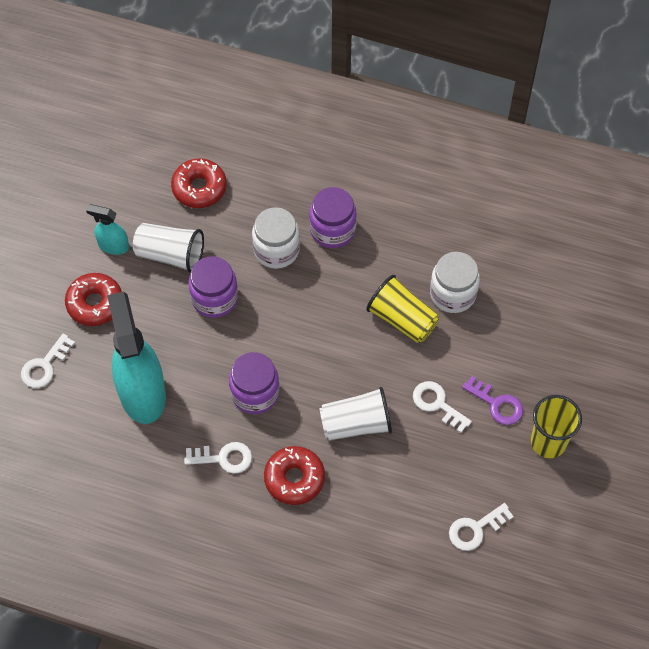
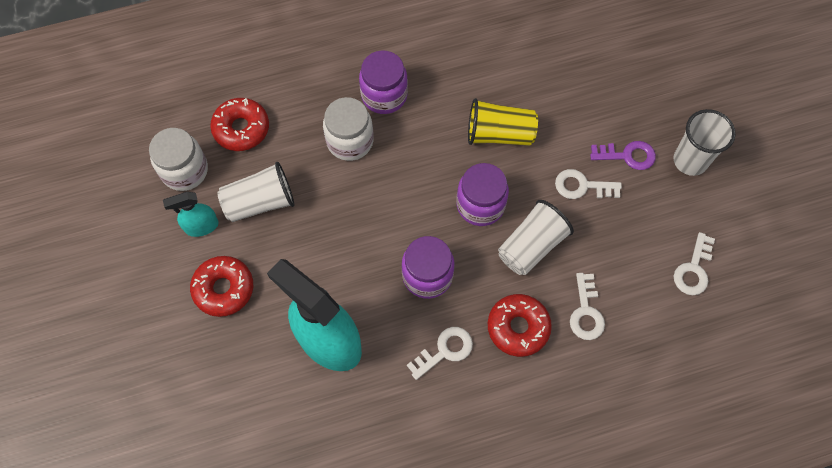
camera: 35 degrees left, 5 degrees up
white key [21,334,75,388] -> white key moved to [570,273,605,340]
purple jar [188,256,238,318] -> purple jar moved to [456,163,509,226]
white jar [430,252,480,313] -> white jar moved to [149,128,208,191]
yellow cup [531,395,582,458] -> white cup [673,109,736,176]

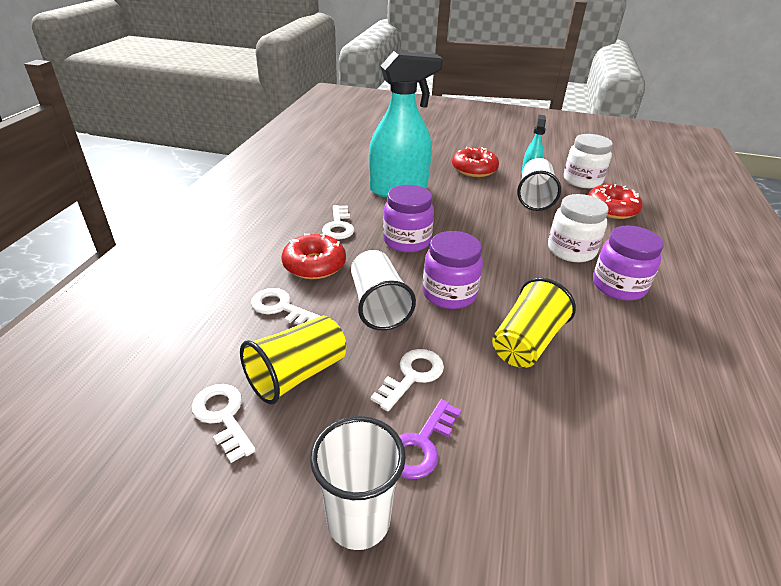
camera: 120 degrees right, 30 degrees down
none -> yellow cup [240,316,346,405]

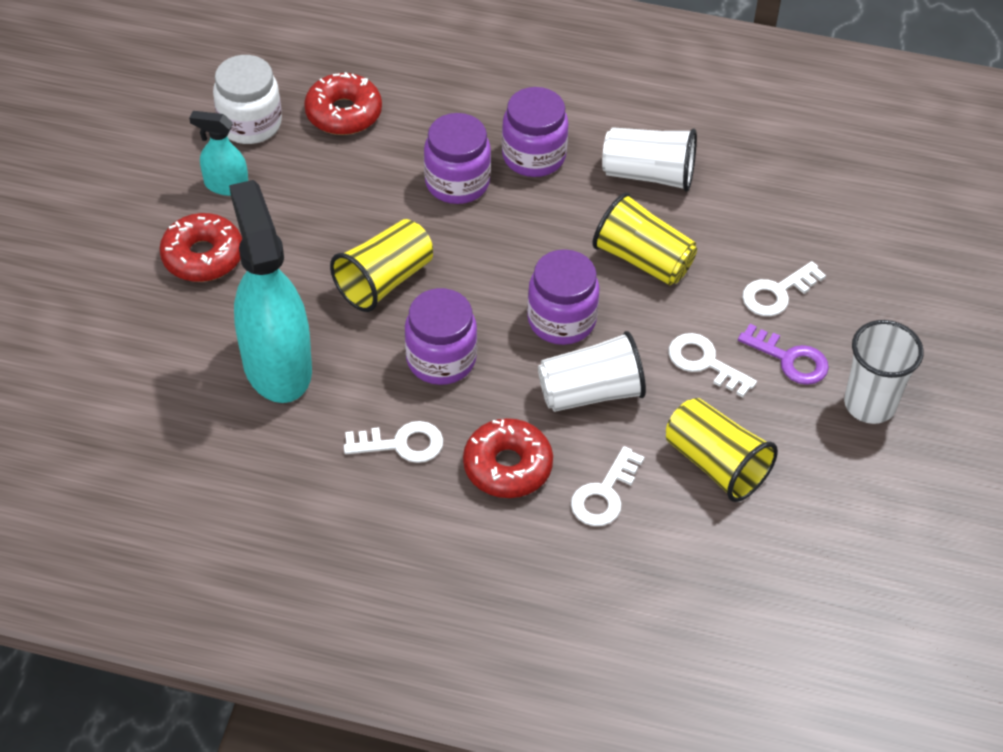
camera: 90 degrees left, 15 degrees up
white key [192,384,256,463] -> white key moved to [742,261,826,316]
white cup [517,158,561,211] -> white cup moved to [602,127,697,192]
white jar [548,194,609,262] -> purple jar [424,113,491,204]
none -> yellow cup [330,219,433,312]

